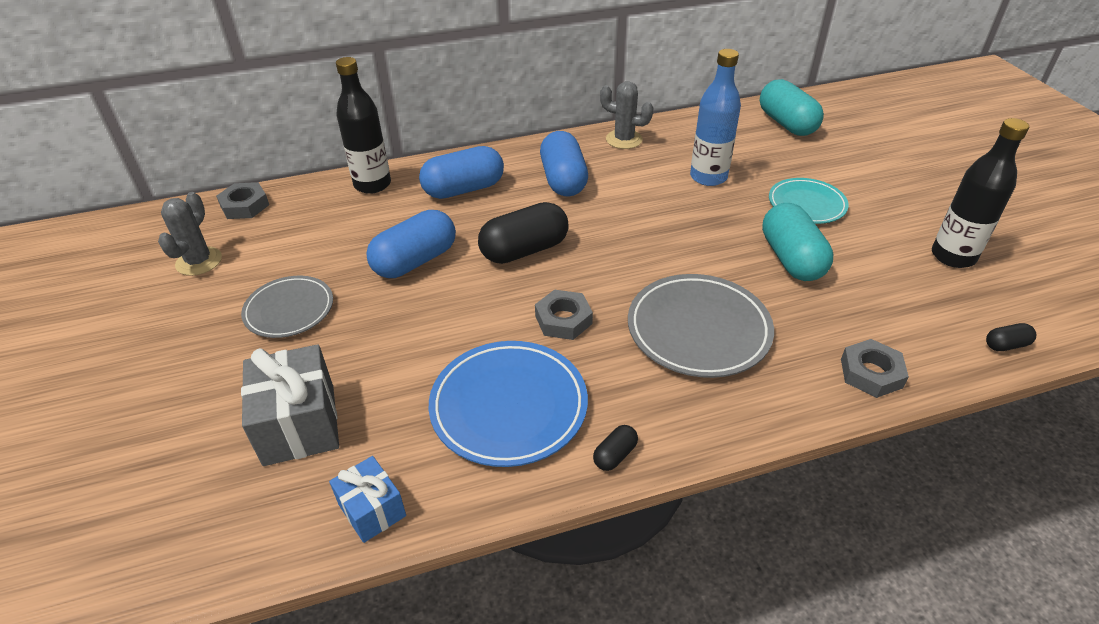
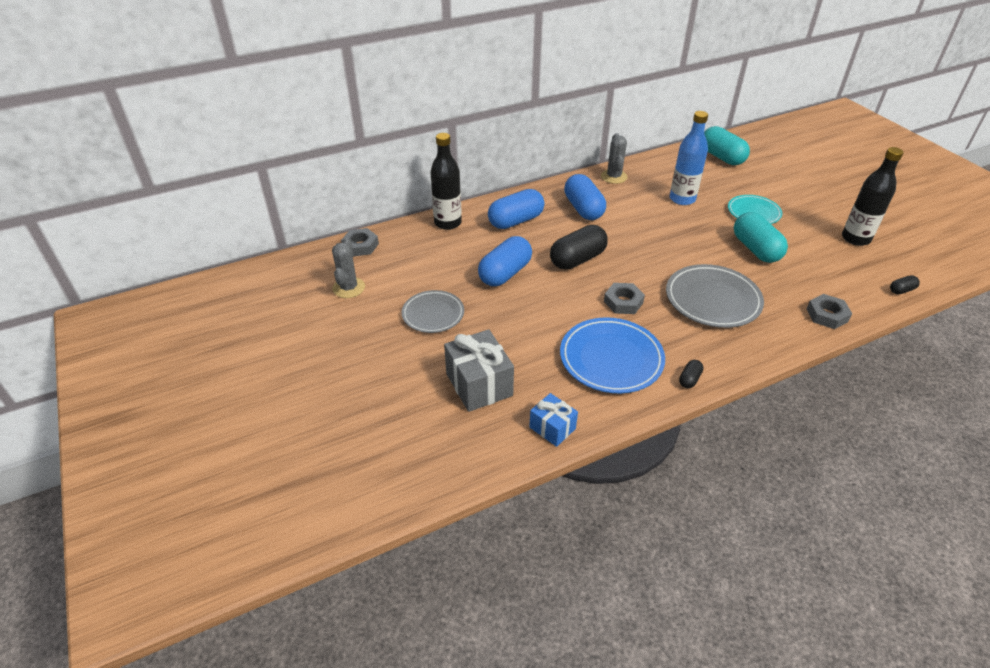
camera: 10 degrees left, 0 degrees up
grey cactus [600,81,653,149] -> grey cactus turned 75 degrees clockwise [601,133,628,184]

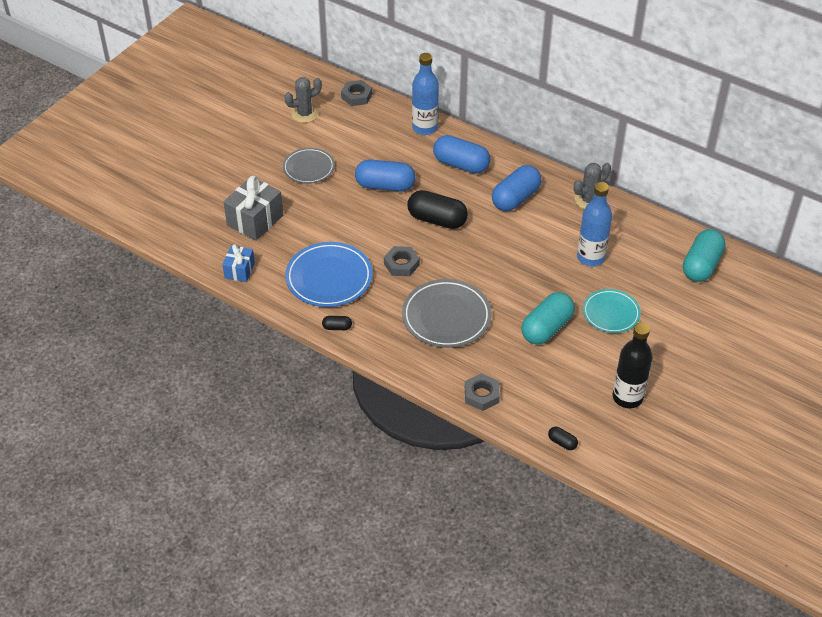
camera: 60 degrees right, 5 degrees up
black bottle [430,133,462,230] -> blue bottle [412,53,439,135]

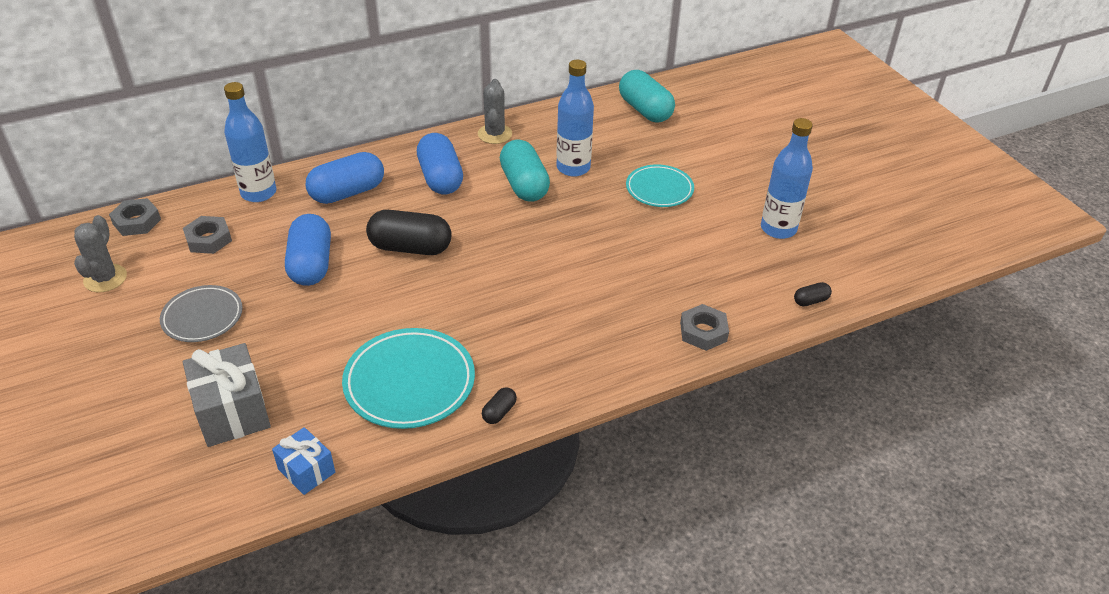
camera: 60 degrees left, 5 degrees down
blue plate [285,242,373,307] -> turquoise plate [342,328,475,429]
blue capsule [355,159,416,192] -> blue capsule turned 45 degrees counterclockwise [285,214,331,286]
grey nut [384,246,420,276] -> grey nut moved to [183,216,232,254]
grey plate [402,279,492,348] -> none
black capsule [407,190,468,229] -> black capsule turned 45 degrees clockwise [366,210,452,255]
turquoise capsule [521,292,575,345] -> turquoise capsule moved to [500,139,550,202]
black bottle [613,323,653,408] -> blue bottle [761,118,813,239]

